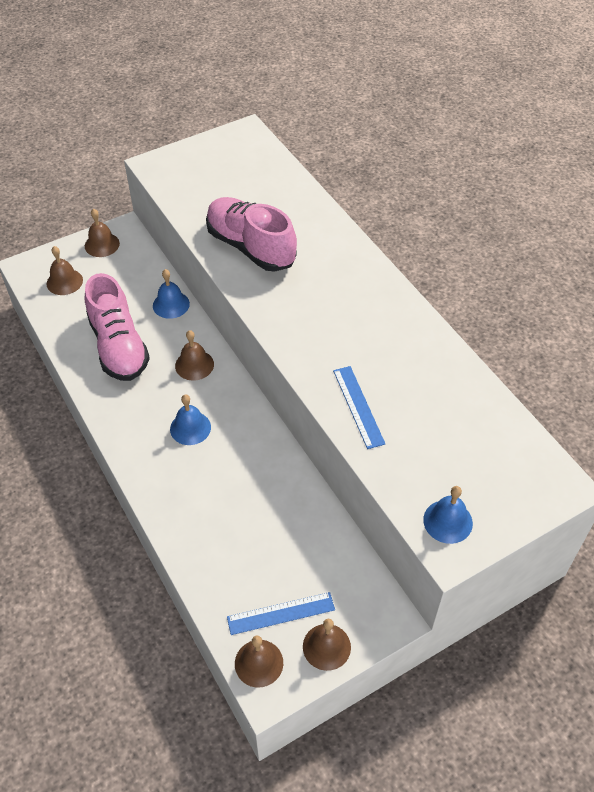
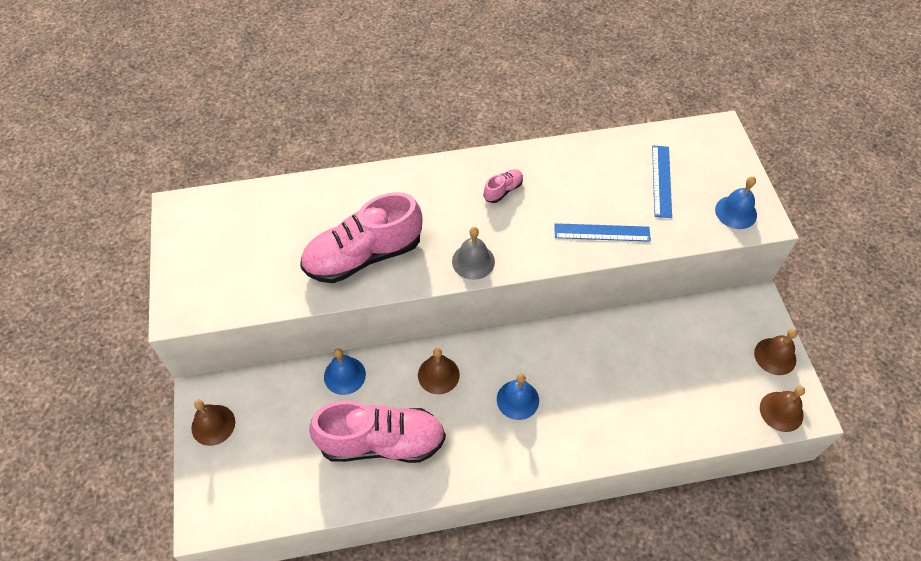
camera: 70 degrees left, 5 degrees up
brown bell [47,246,83,295] -> none
blue ruler [227,592,335,635] -> blue ruler moved to [652,146,672,218]
none -> grey bell [452,227,495,280]
none -> pink shoe [484,169,523,203]

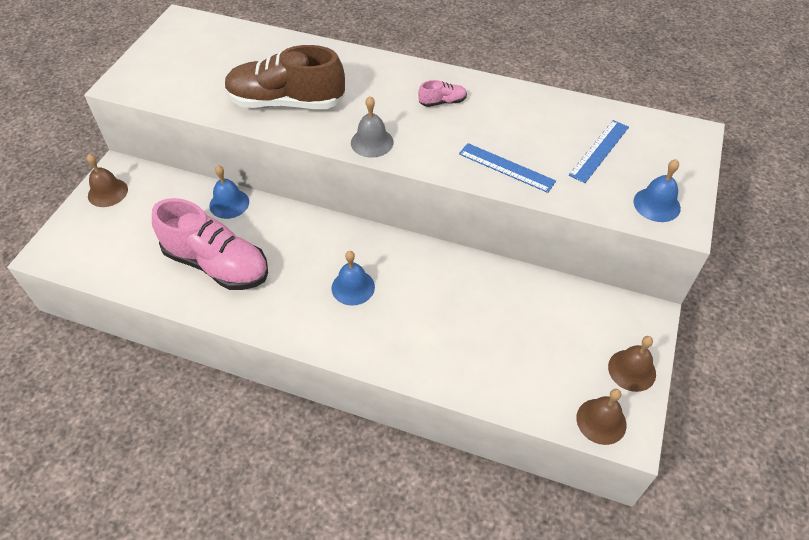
camera: 30 degrees right, 5 degrees down
pink shoe [300,192,422,283] -> brown shoe [225,45,345,109]
brown bell [418,348,460,394] -> none

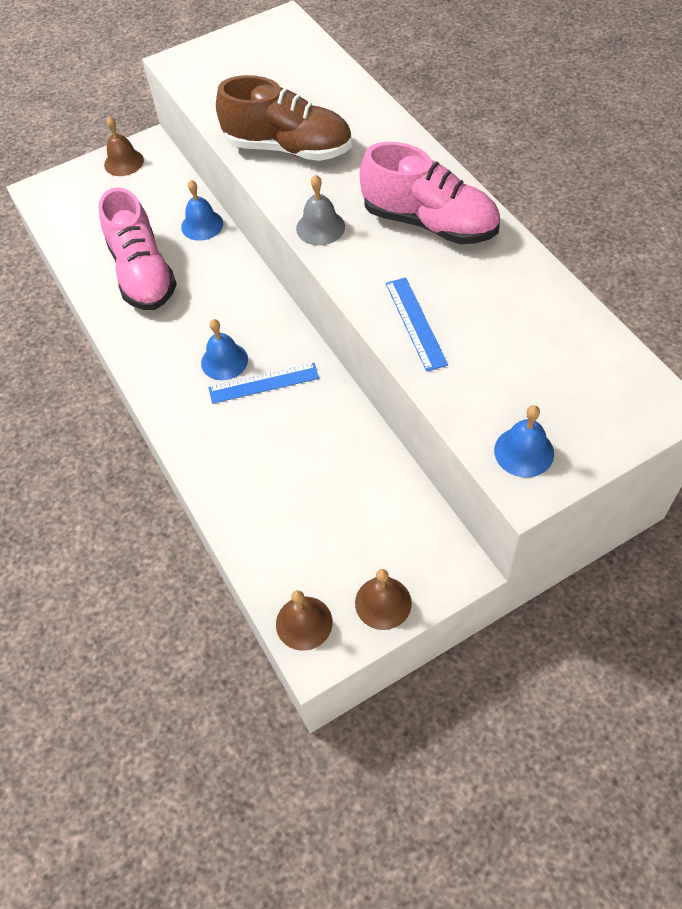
camera: 45 degrees right, 5 degrees up
brown shoe [225,45,345,109] -> brown shoe turned 150 degrees clockwise [216,75,352,161]
pink shoe [418,80,467,107] -> pink shoe [360,142,500,244], size x2.41
blue ruler [569,120,629,183] -> blue ruler moved to [209,363,319,404]

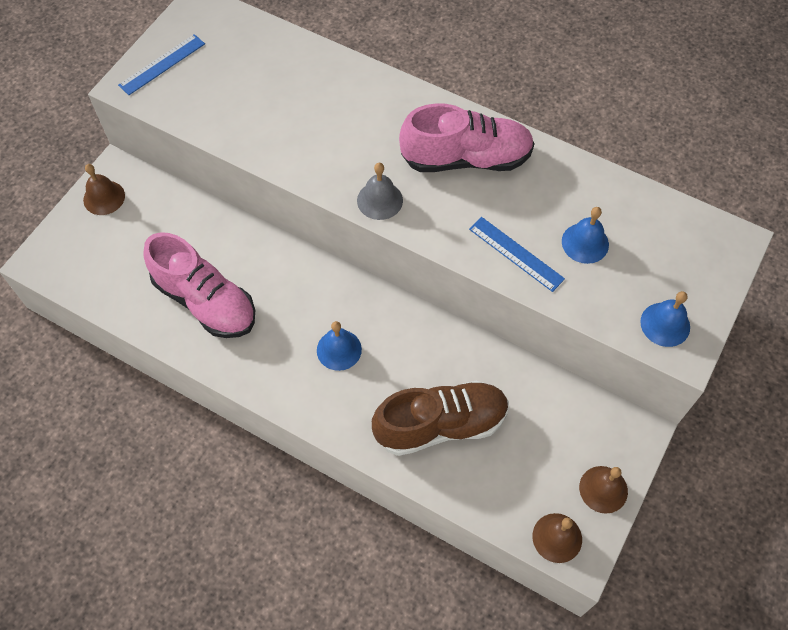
camera: 35 degrees left, 5 degrees up
blue bell [181,180,223,241] -> blue bell moved to [562,207,609,264]
blue ruler [209,363,319,404] -> blue ruler moved to [118,34,205,95]
brown shoe [216,75,352,161] -> brown shoe moved to [372,381,509,456]

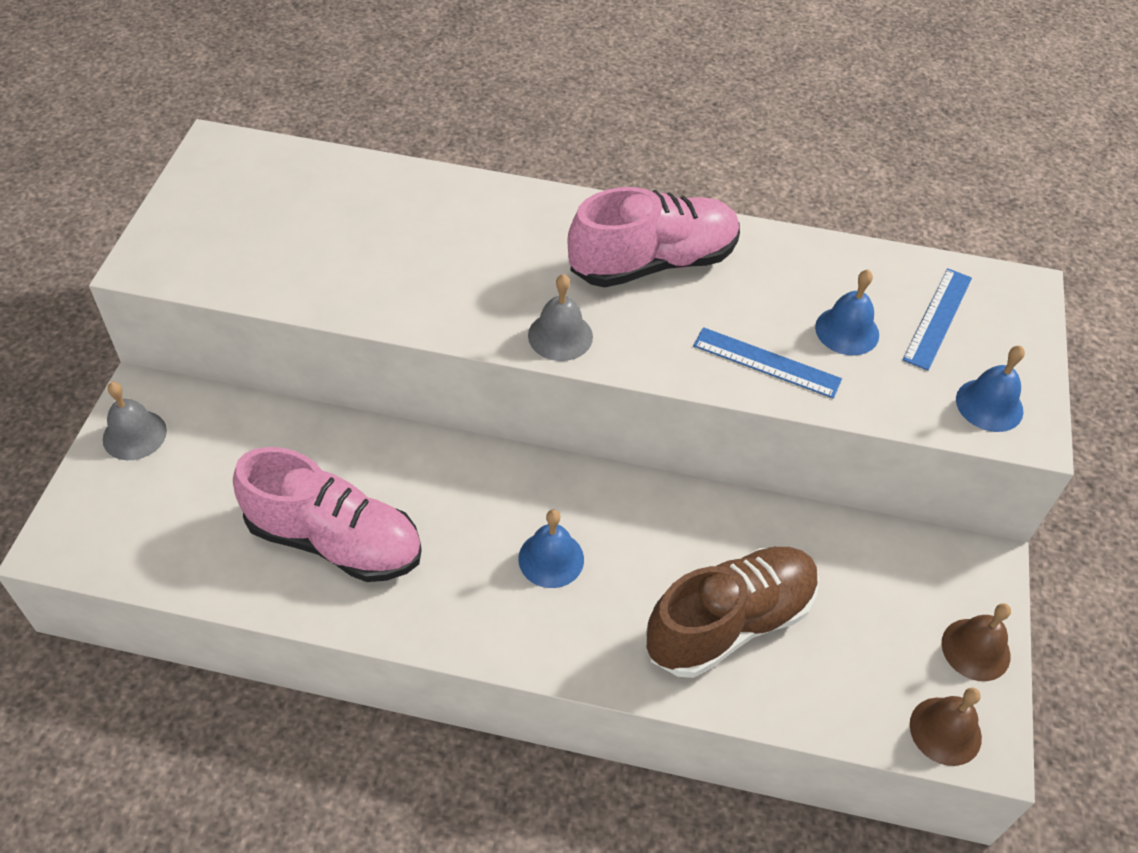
camera: 20 degrees left, 10 degrees down
brown bell [83,164,125,215] -> grey bell [103,382,167,460]
blue ruler [118,34,205,95] -> blue ruler moved to [902,268,972,371]

